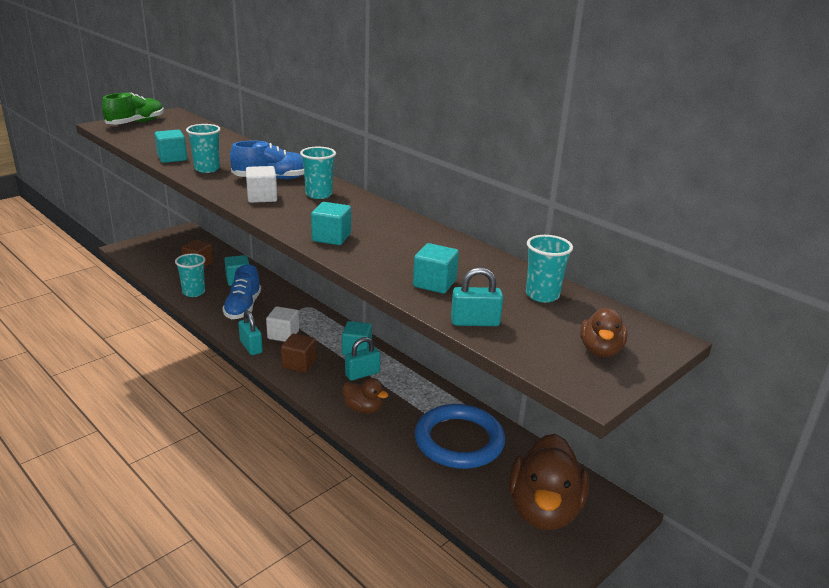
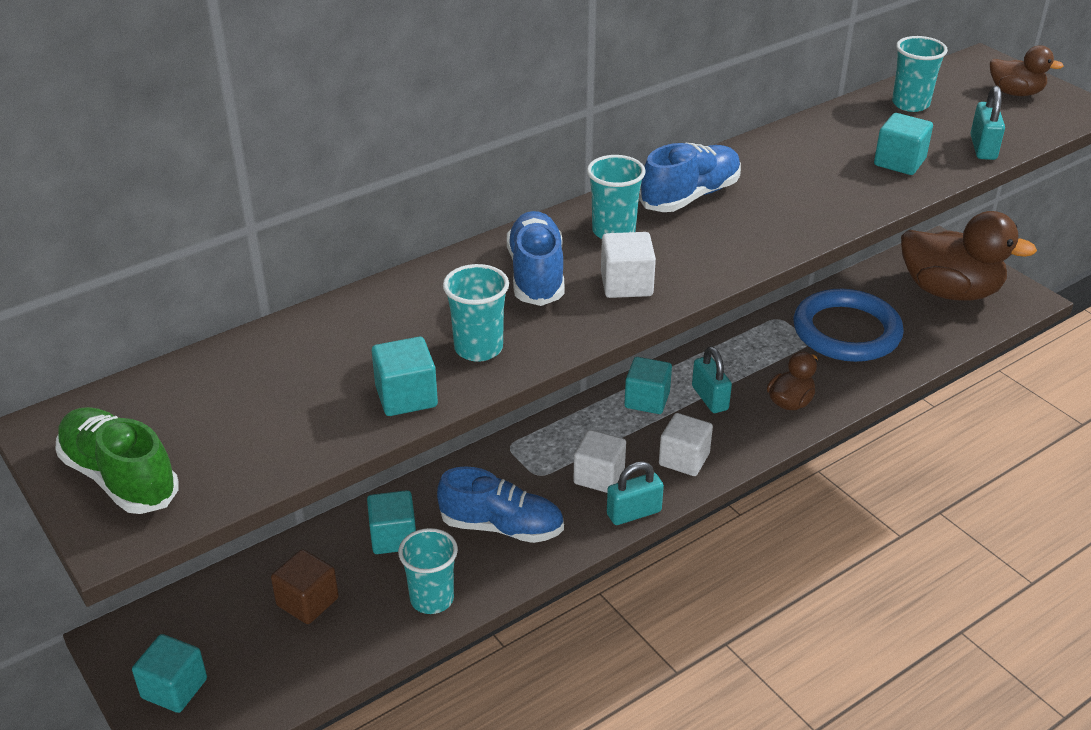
camera: 80 degrees left, 10 degrees up
brown cube [281,334,316,373] -> white cube [659,413,713,476]
turquoise cube [311,202,351,245] -> turquoise cube moved to [132,634,207,713]
none -> blue shoe [639,143,741,212]

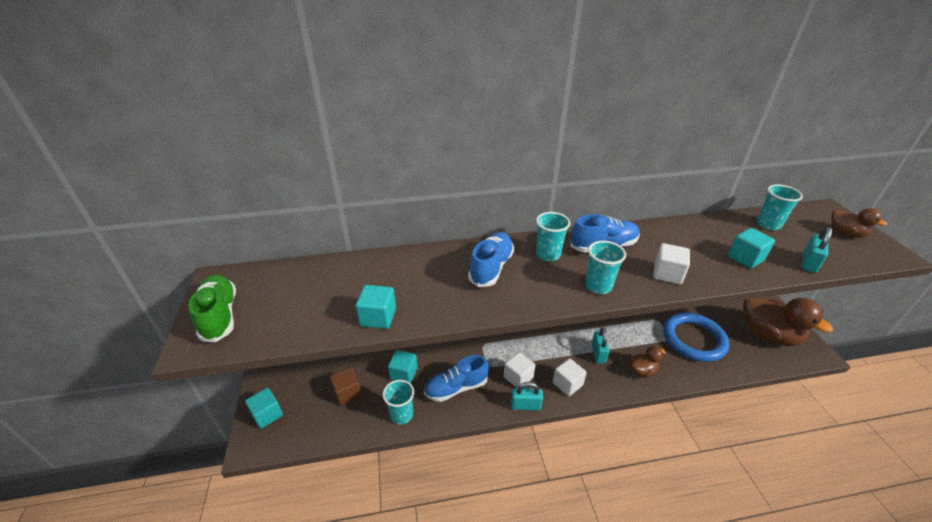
camera: 25 degrees right, 0 degrees up
blue shoe [437,466,564,543] -> blue shoe turned 120 degrees clockwise [424,355,489,402]
turquoise cup [443,264,509,362] -> turquoise cup moved to [585,241,626,294]
white cube [601,232,656,298] -> white cube moved to [653,243,690,284]
turquoise cube [624,357,672,414] -> none

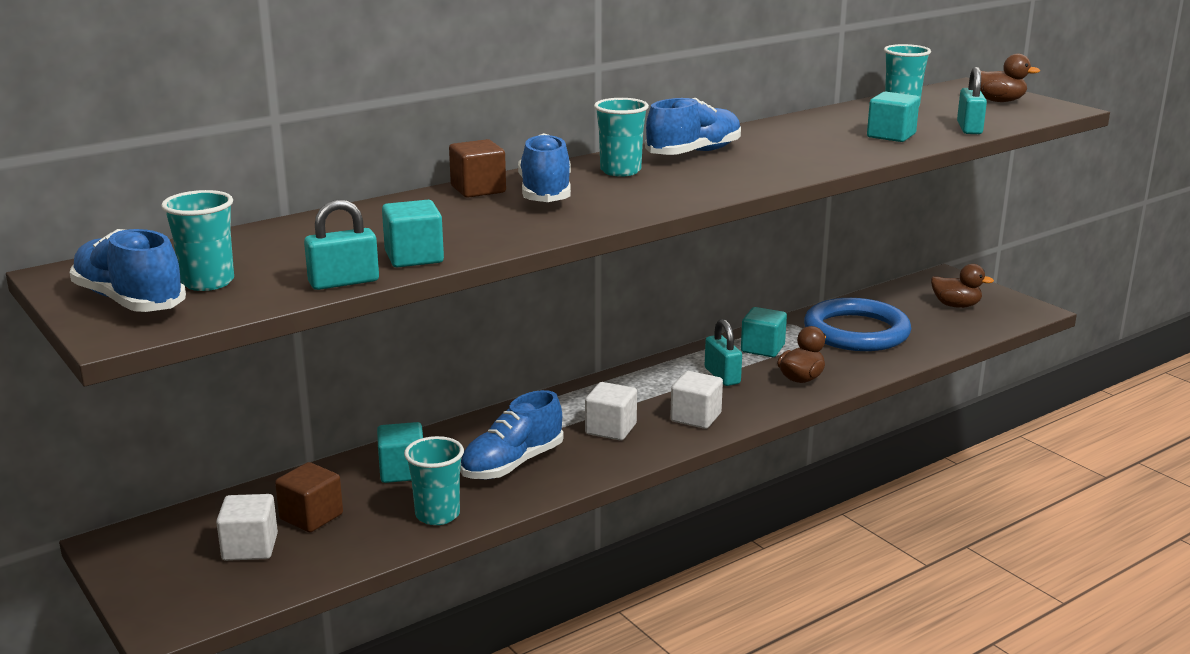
camera: 25 degrees left, 15 degrees down
green shoe [188,275,236,342] -> blue shoe [70,229,186,312]
turquoise cube [245,388,283,429] -> turquoise cube moved to [741,307,787,357]
turquoise padlock [511,382,543,410] -> turquoise padlock moved to [304,199,379,290]
turquoise cup [585,241,626,294] -> turquoise cup moved to [161,190,234,291]
white cube [653,243,690,284] -> white cube moved to [216,494,278,561]
brown duck [743,298,833,346] -> brown duck [931,264,994,308], size x0.49
none -> brown cube [449,139,506,198]

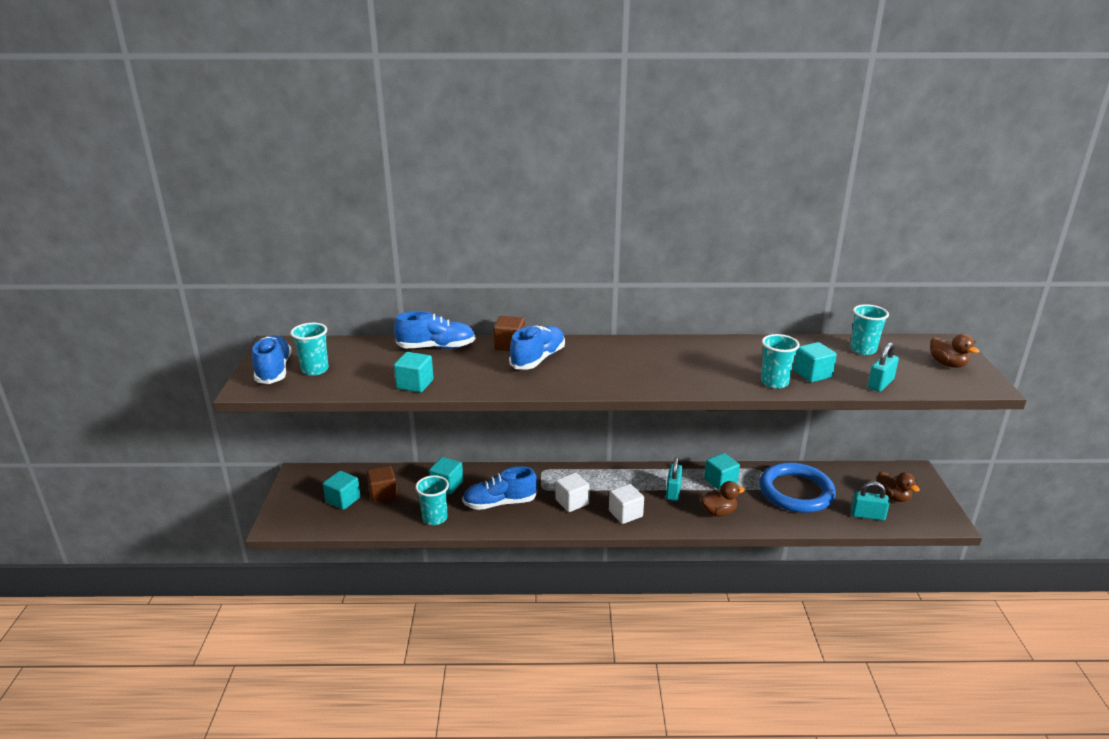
camera: 35 degrees right, 5 degrees up
white cube [216,494,278,561] -> turquoise cube [323,471,361,510]
turquoise padlock [304,199,379,290] -> turquoise padlock moved to [851,482,890,520]
turquoise cup [594,98,649,177] -> turquoise cup moved to [761,334,800,389]
blue shoe [645,98,741,155] -> blue shoe moved to [394,311,476,349]

